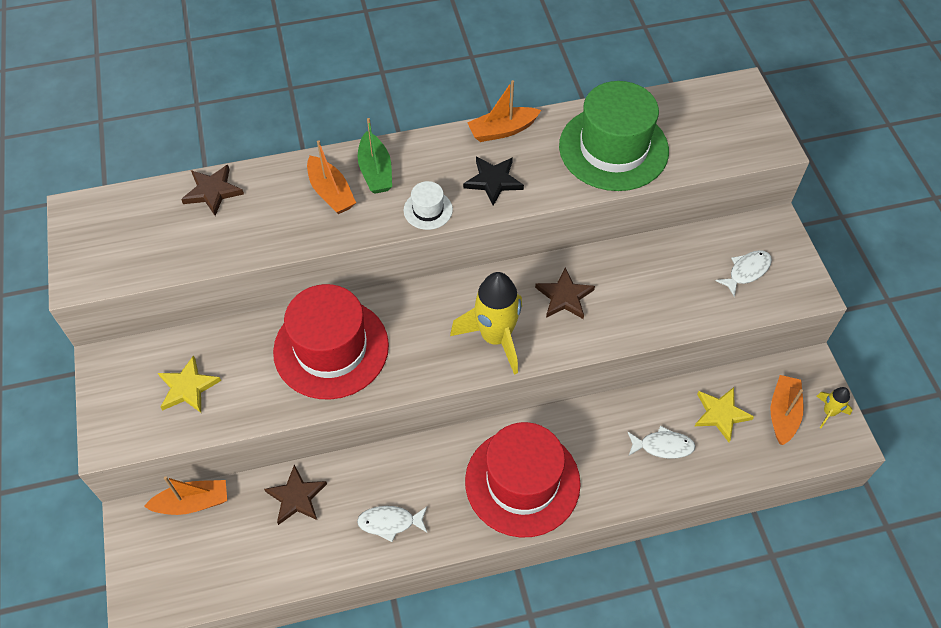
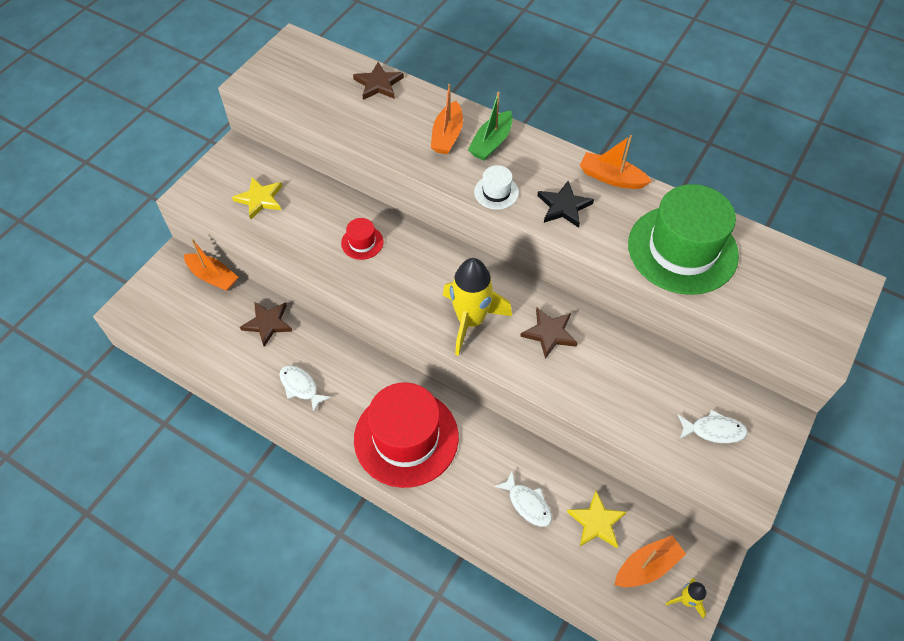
camera: 45 degrees right, 0 degrees up
red hat [273,284,389,400] -> red hat [341,218,384,260], size x0.43

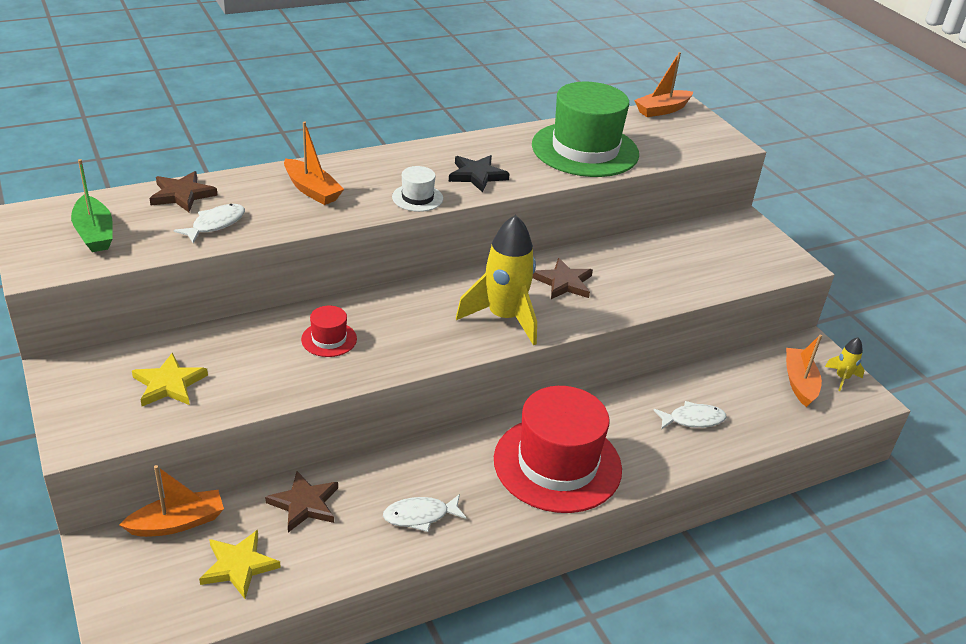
camera: 60 degrees left, 20 degrees down
green boat [468,92,513,161] -> green boat moved to [71,159,113,252]
yellow star [567,491,627,548] -> yellow star moved to [199,530,281,599]
orange boat [580,135,652,189] -> orange boat moved to [634,52,693,117]
white fish [678,410,748,443] -> white fish moved to [173,204,245,243]

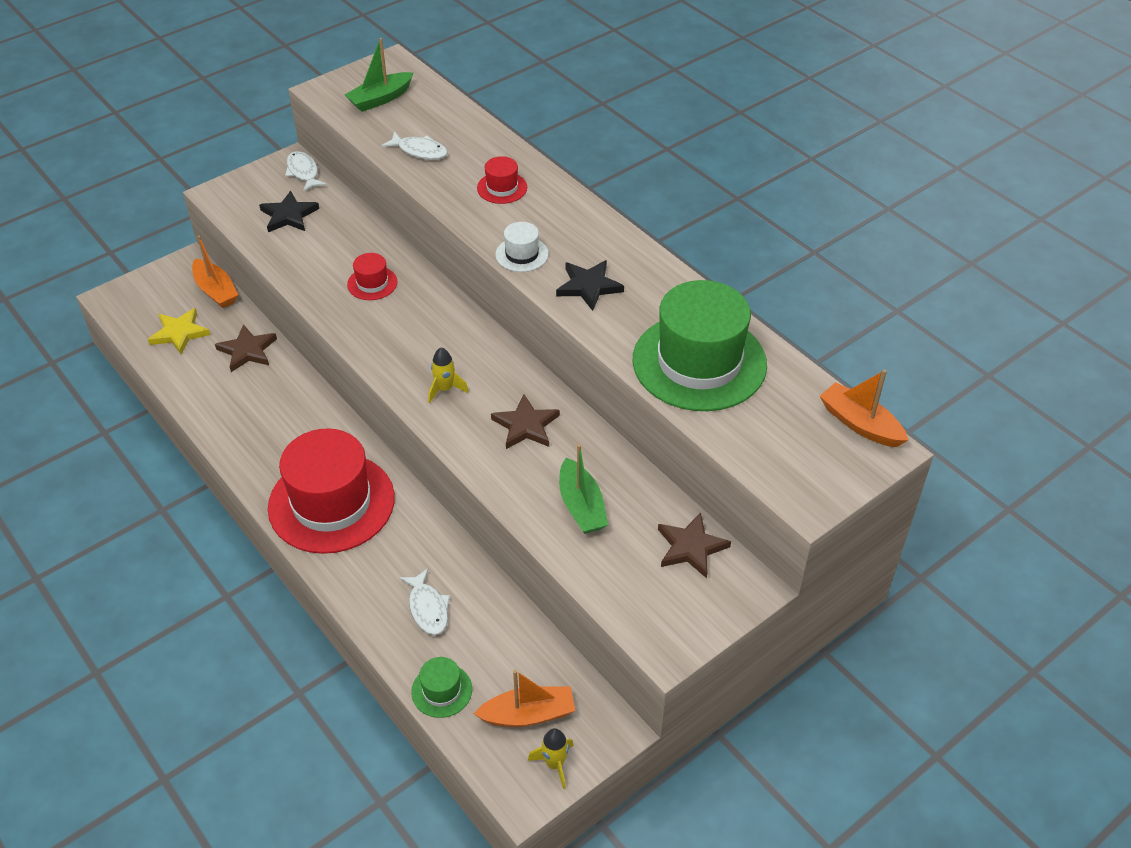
camera: 80 degrees right, 10 degrees up
yellow star [132,352,208,406] -> black star [259,191,319,232]
brown star [149,171,218,212] -> brown star moved to [658,512,731,578]
orange boat [284,121,344,205] -> red hat [477,156,527,204]
white fish [383,494,467,532] -> white fish moved to [285,151,327,192]
yellow rocket [456,215,537,345] -> yellow rocket [428,347,469,403], size x0.47
none -> green hat [411,657,472,718]
none -> green boat [559,444,608,534]

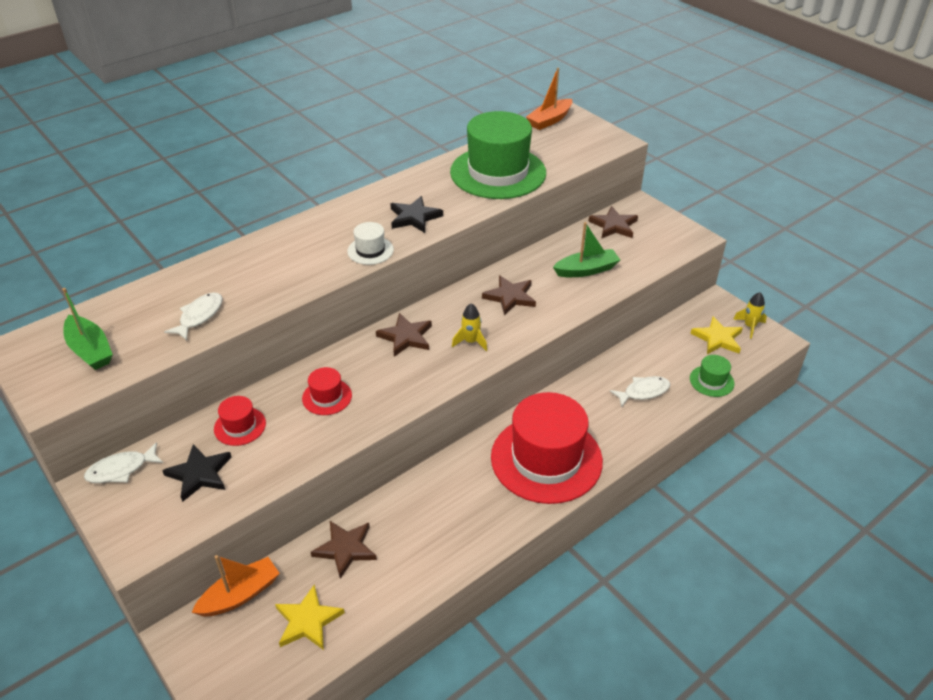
camera: 90 degrees left, 5 degrees down
orange boat [474,670,575,727] -> yellow star [690,316,743,354]
red hat [477,156,527,204] -> red hat moved to [214,396,266,446]
none -> brown star [376,313,432,356]

